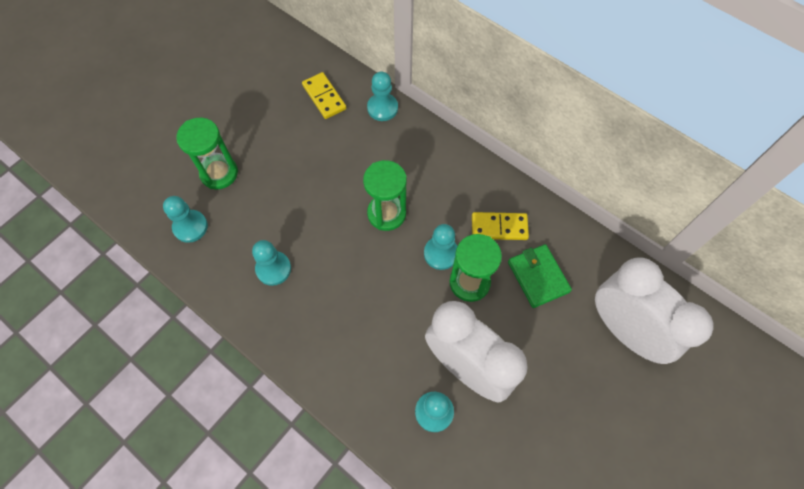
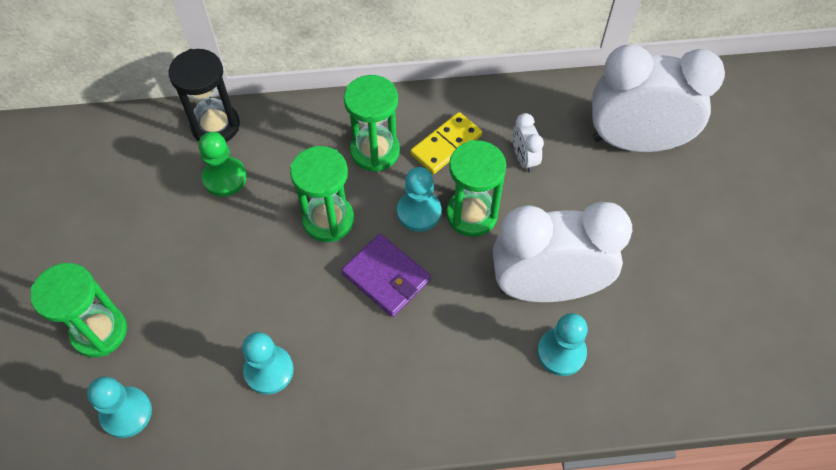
camera: 45 degrees left, 5 degrees down
yellow domino [302,72,346,119] -> none
turquoise pawn [367,72,398,121] -> black hourglass [168,49,240,142]
green wallet [508,244,572,308] -> white clock [512,113,544,173]
none -> green pawn [198,132,247,197]
none -> purple wallet [341,234,431,317]
none -> green hourglass [344,75,400,172]

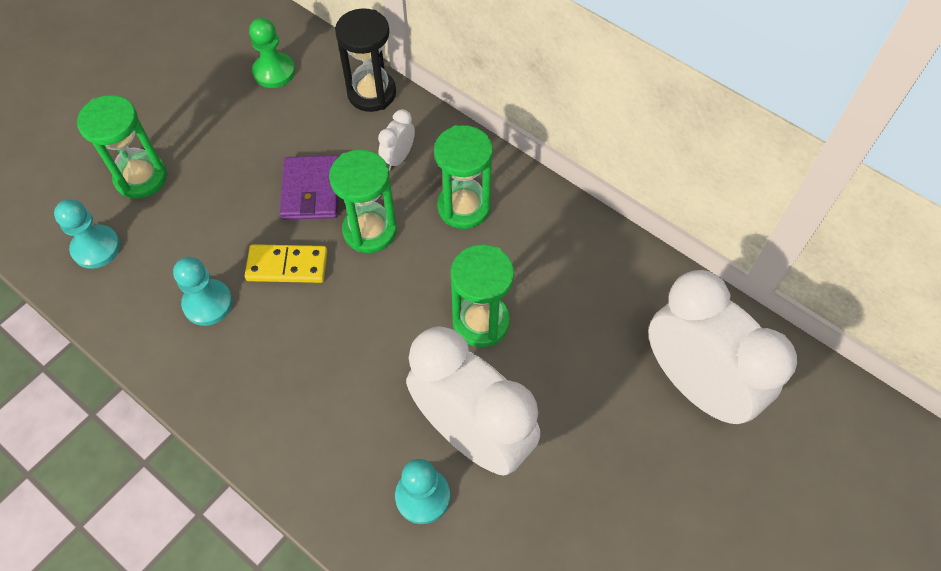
camera: 45 degrees right, 0 degrees up
green pawn [198,132,247,197] -> green pawn moved to [249,18,295,88]
purple wallet [341,234,431,317] -> purple wallet moved to [280,155,338,220]
turquoise pawn [397,167,442,232] -> none
yellow domino [410,112,482,174] -> yellow domino moved to [245,244,327,283]
white clock [512,113,544,173] -> white clock moved to [378,109,415,171]

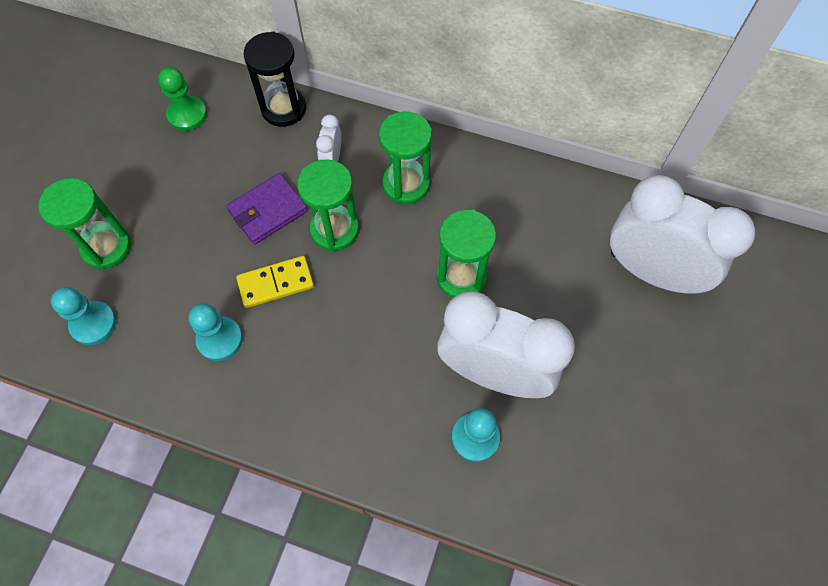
camera: 20 degrees left, 5 degrees up
purple wallet [280,155,338,220] -> purple wallet turned 75 degrees clockwise [226,173,308,245]

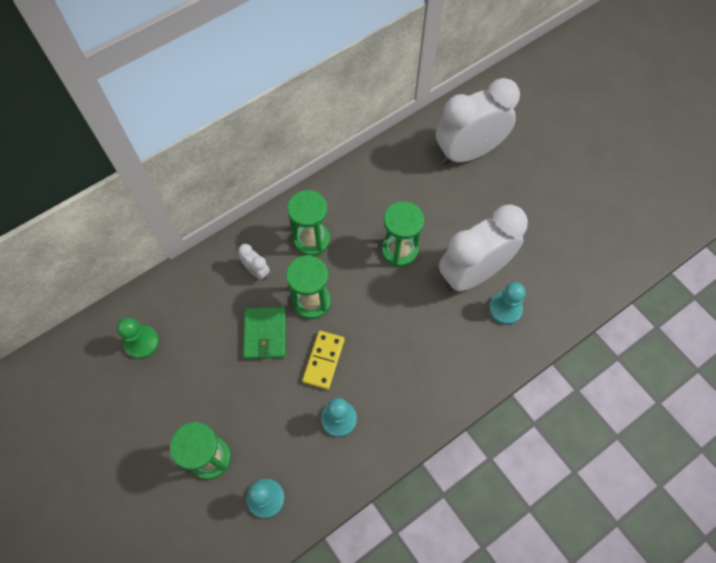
camera: 55 degrees left, 0 degrees up
purple wallet [226,173,308,245] -> green wallet [243,307,286,359]
black hourglass [243,31,306,127] -> none

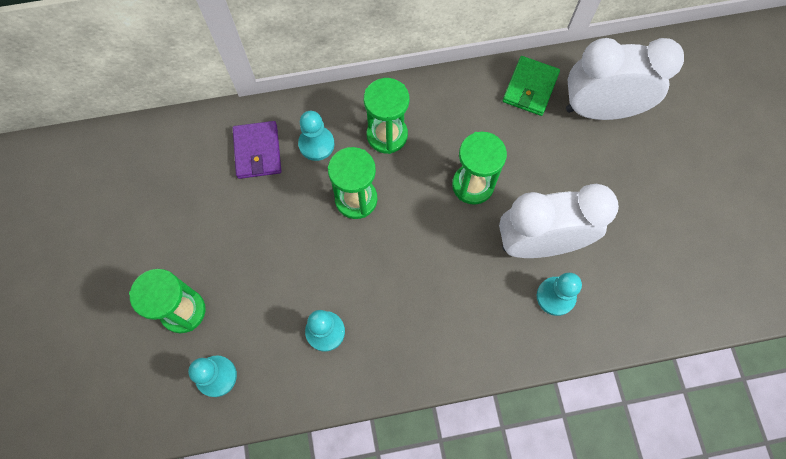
camera: 25 degrees right, 5 degrees up
green pawn [117,317,159,359] -> none
white clock [238,244,270,280] -> turquoise pawn [298,111,335,161]
green wallet [243,307,286,359] -> green wallet moved to [503,56,560,116]
yellow domino [302,331,345,390] -> none
none -> purple wallet [233,121,281,179]

